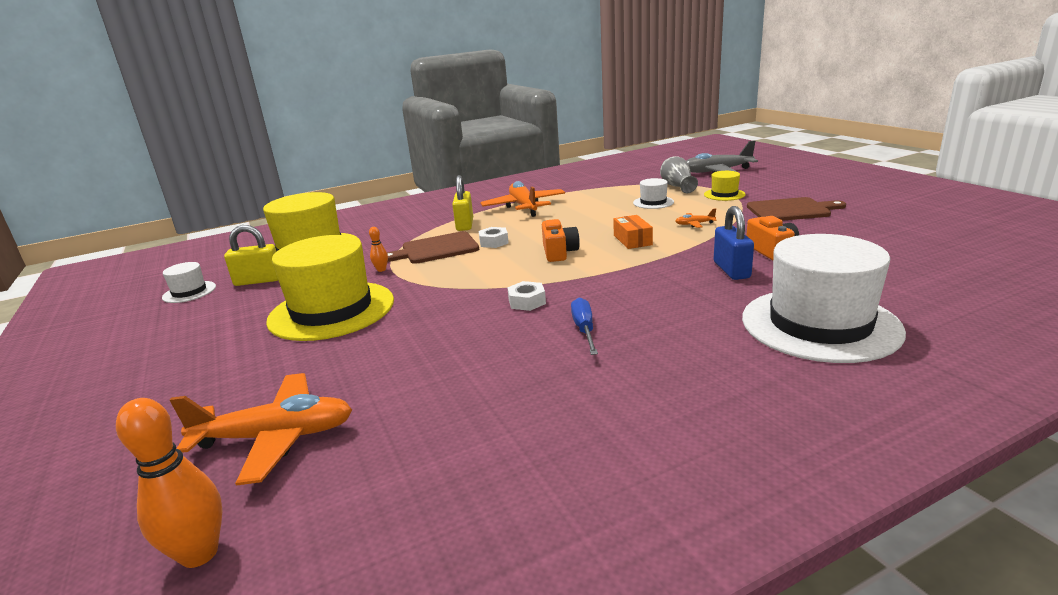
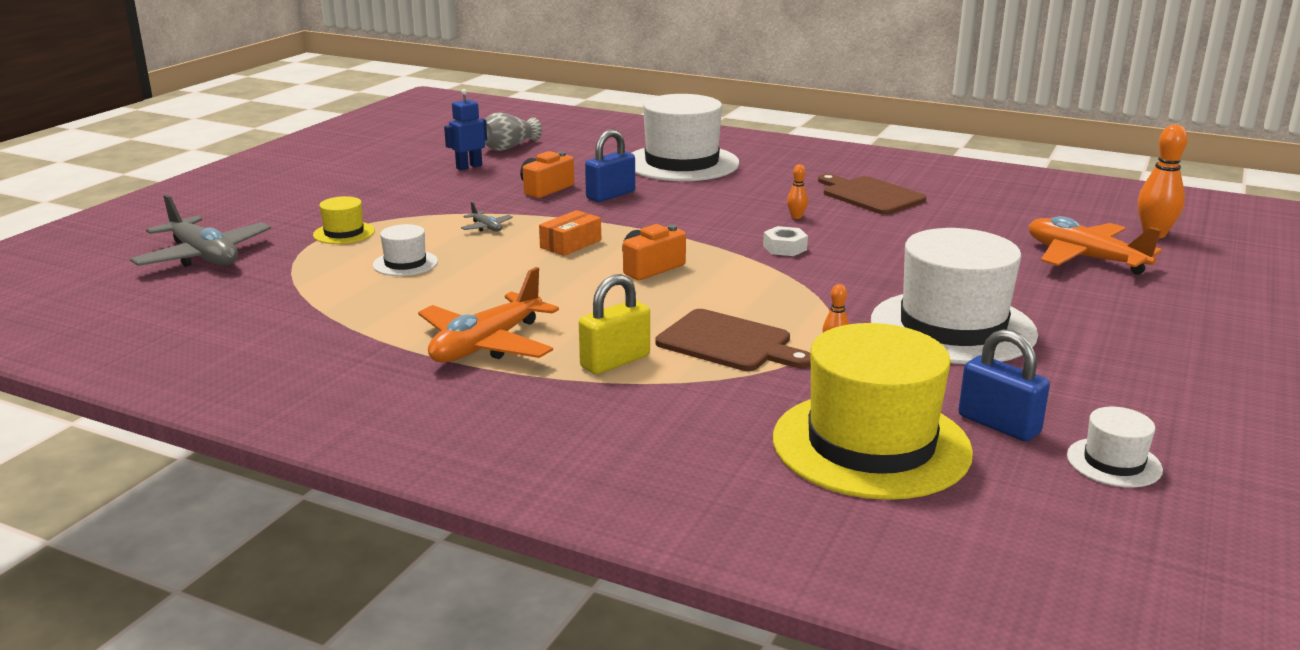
camera: 130 degrees left, 0 degrees up
yellow padlock [224,225,278,286] -> blue padlock [958,329,1050,441]
yellow hat [266,235,394,341] -> white hat [871,228,1038,364]
white nut [479,227,509,248] -> none
blue screwdriver [571,298,598,355] -> orange bowling pin [787,164,808,219]
grey vase [660,156,698,193] -> grey vase moved to [485,112,542,151]
orange plane [675,208,717,228] -> grey plane [461,202,513,232]
brown cutting board [747,197,846,221] -> brown cutting board moved to [818,174,926,215]
none -> blue robot [444,89,487,170]

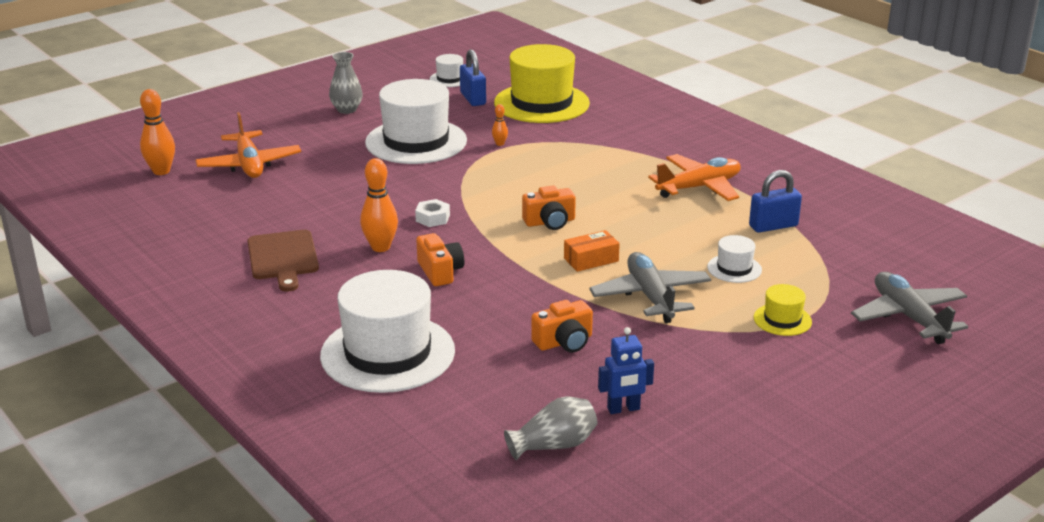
camera: 155 degrees left, 5 degrees up
grey plane [461,202,513,232] -> grey plane [589,252,711,323], size x2.32
yellow padlock [579,274,650,374] -> none
blue padlock [585,129,635,202] -> blue padlock moved to [749,170,802,233]
brown cutting board [655,309,811,371] -> none
orange bowling pin [787,164,808,219] -> orange bowling pin [360,158,398,252], size x1.98
none -> grey vase [329,52,363,114]
none -> orange camera [416,233,464,286]

